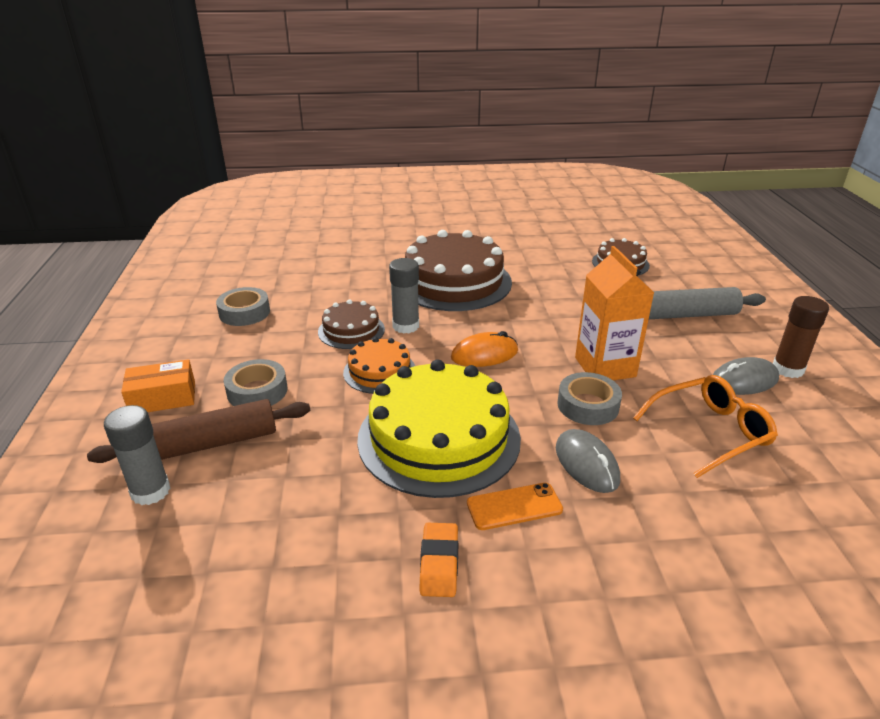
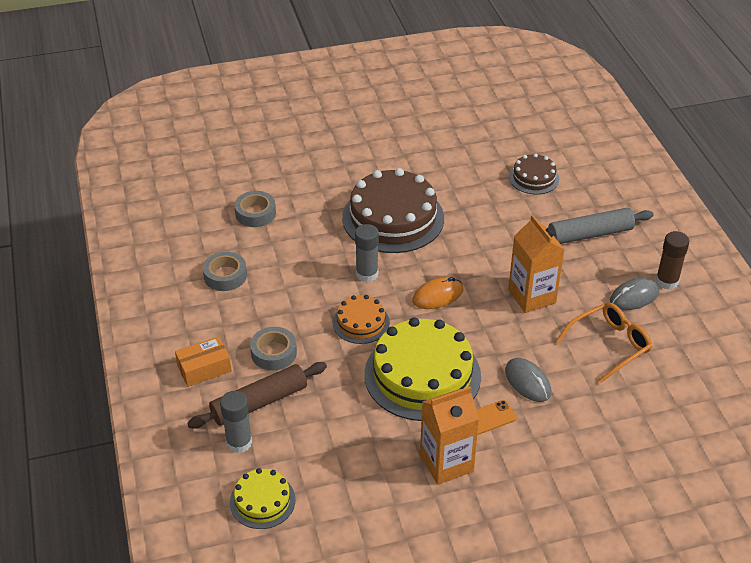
camera: 10 degrees left, 10 degrees up
brown cake [318,299,385,349] -> none
orange eraser [419,523,459,597] -> orange carton [420,386,479,485]
grey tape [557,372,622,425] -> grey tape moved to [234,191,276,227]
none -> yellow cake [230,468,296,529]

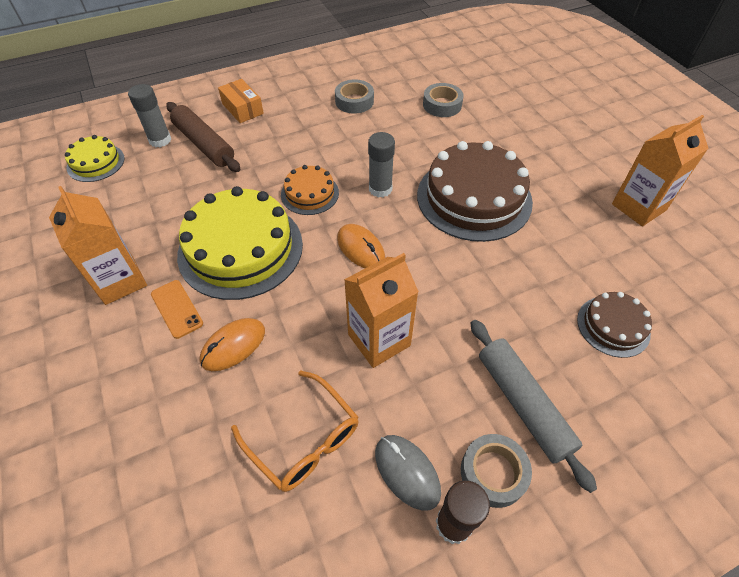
camera: 80 degrees right, 10 degrees up
grey tape [250,327,297,370] -> grey tape moved to [461,434,532,508]
grey mouse [505,358,551,402] -> orange mouse [200,318,265,371]
none -> orange carton [612,115,709,226]

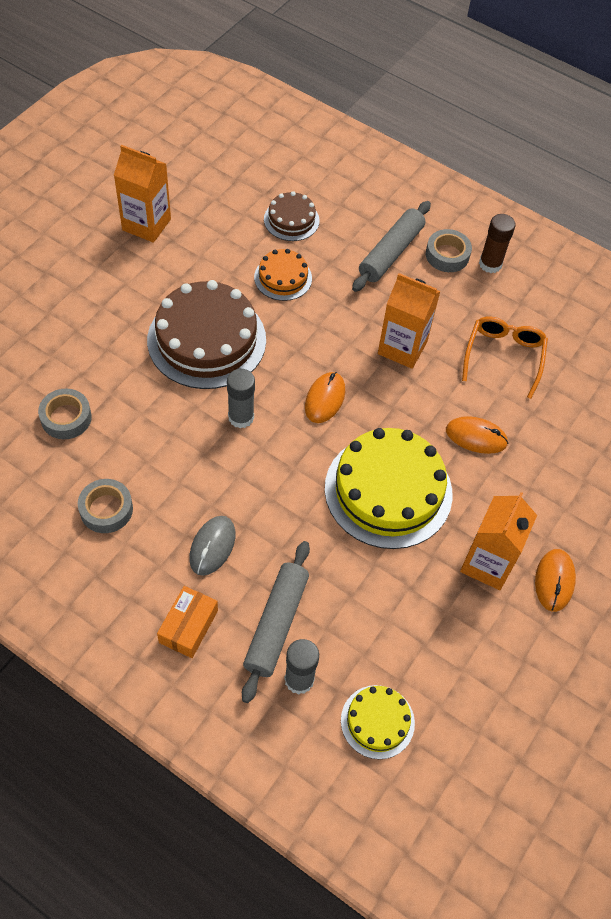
camera: 125 degrees left, 5 degrees up
orange phone [151,280,203,339] -> none
brown rolling pin [166,102,240,172] -> grey rolling pin [242,541,310,703]
orange cake [281,165,339,215] -> orange cake moved to [254,249,312,301]
grey mouse [375,435,441,511] -> grey mouse moved to [189,516,235,576]
none -> orange mouse [535,549,576,612]

